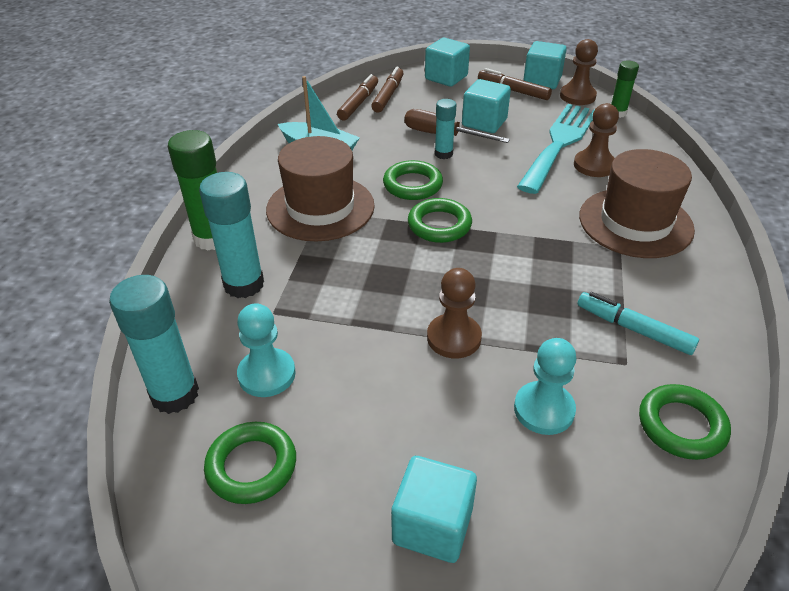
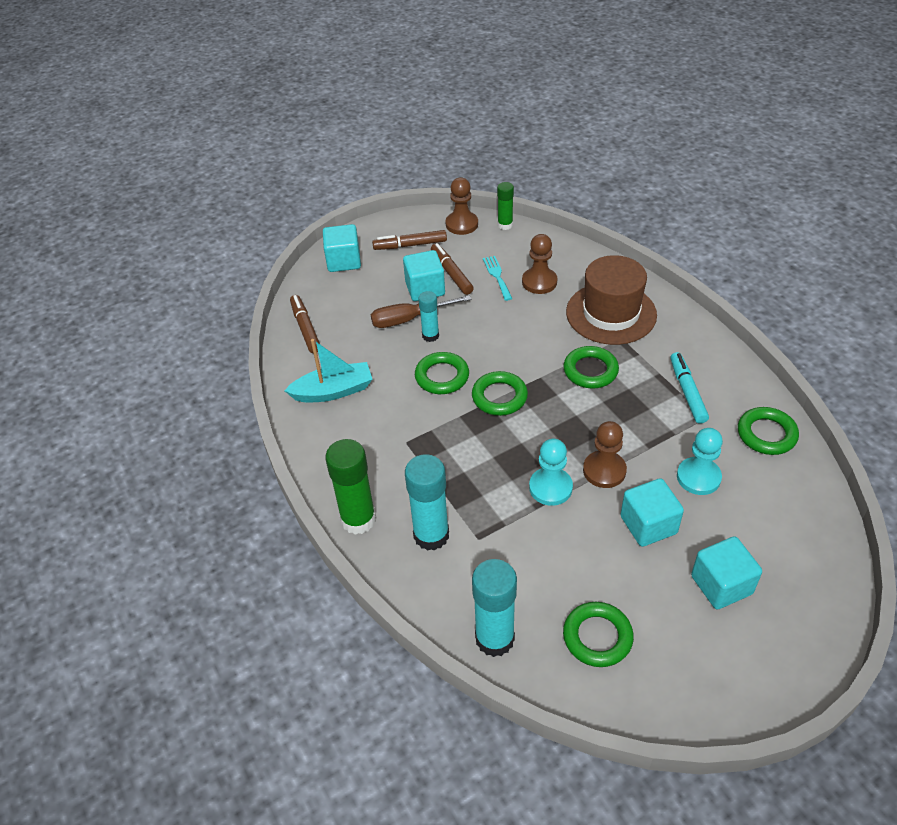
camera: 40 degrees left, 5 degrees up
turquoise pawn [237,303,296,397] -> turquoise pawn moved to [529,439,573,506]
brown hat [266,136,375,241] -> none
brown marker [371,66,404,113] -> brown marker moved to [431,243,474,295]
turquoise fork [517,104,594,194] -> turquoise fork [483,256,512,301], size x0.44
turquoise cube [523,41,567,89] -> turquoise cube moved to [620,478,684,547]
turquoise marker [578,292,699,355] -> turquoise marker turned 90 degrees clockwise [670,352,709,424]
none -> green ring [563,346,619,388]

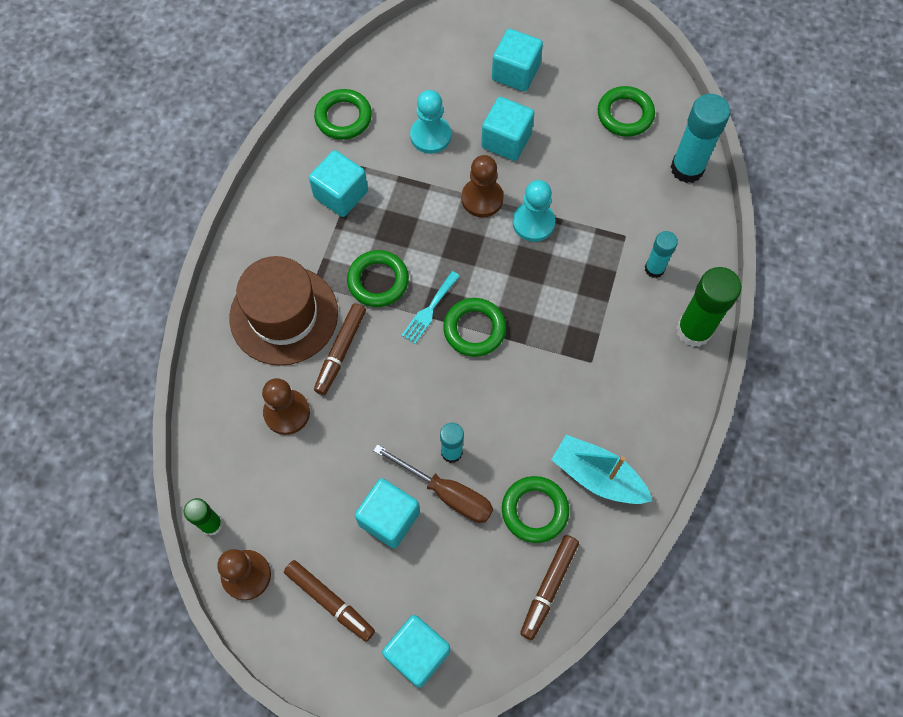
camera: 135 degrees left, 20 degrees up
turquoise glue stick [405,454,449,551] -> turquoise glue stick [645,231,678,278], size x0.58
green ring [415,352,469,394] -> green ring moved to [502,476,569,543]
brown marker [431,243,474,295] -> brown marker moved to [314,303,366,395]
turquoise fork [483,256,512,301] -> turquoise fork moved to [401,271,460,344]
turquoise marker [670,352,709,424] -> turquoise cube [309,150,368,217]

